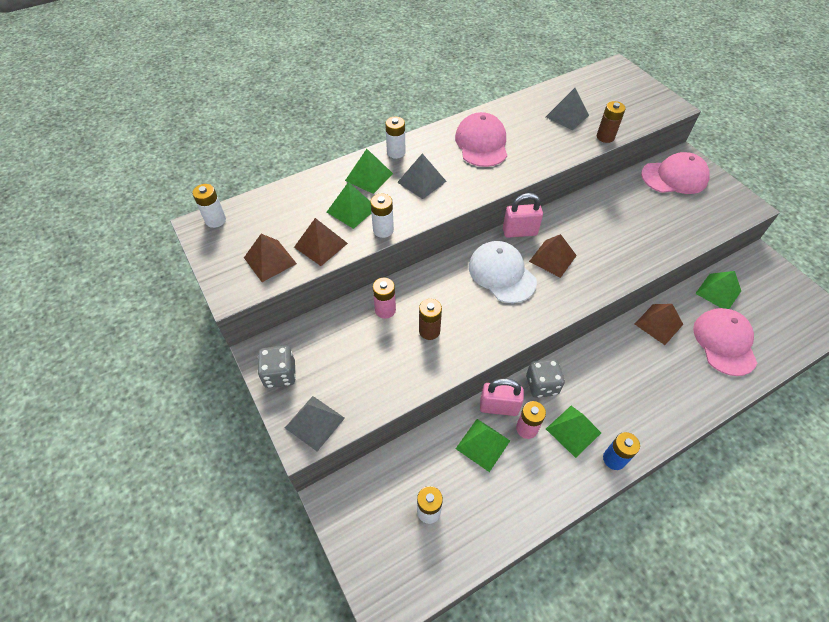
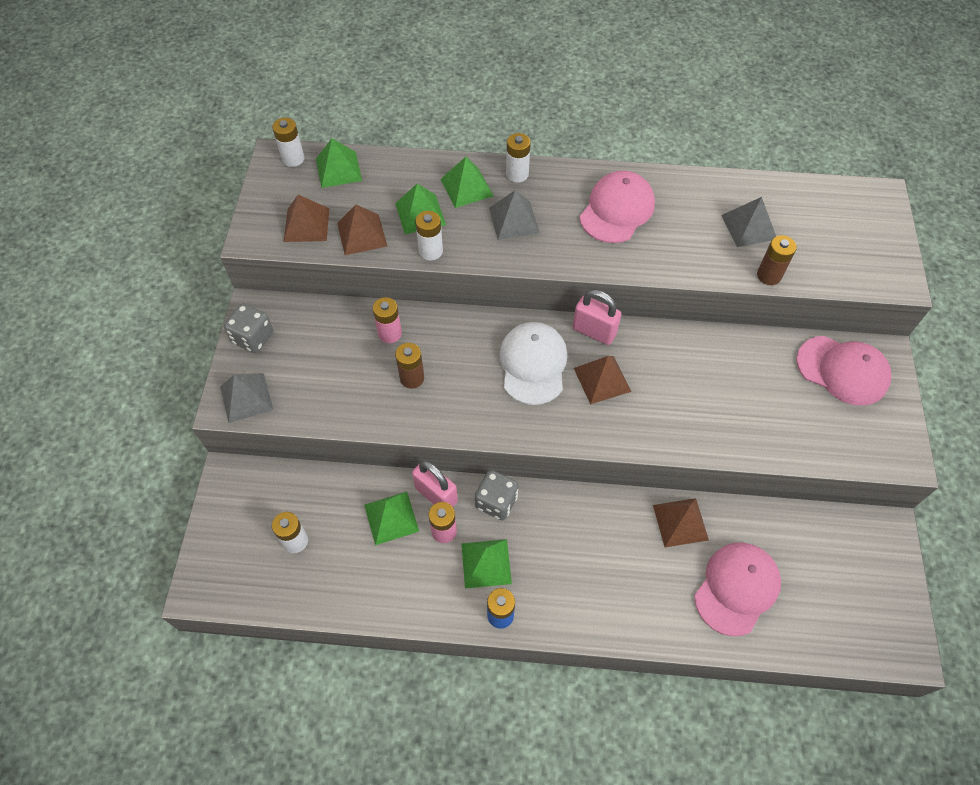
camera: 35 degrees right, 5 degrees up
green pyramid [695,271,741,309] -> green pyramid moved to [316,138,362,188]

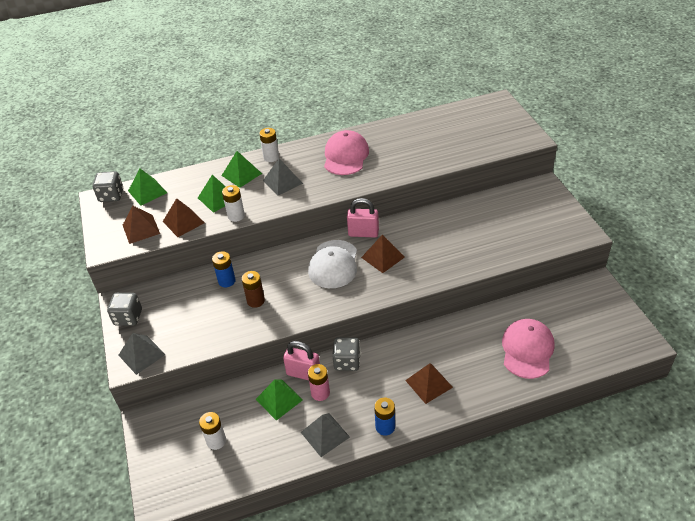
camera: 20 degrees left, 15 degrees down
white battery [272,118,304,167] -> grey dice [92,171,123,202]
pink battery [373,297,402,343] -> blue battery [212,251,236,287]
green pyramid [461,539,512,588] -> none
white cap [499,322,568,405] -> white cap turned 150 degrees counterclockwise [308,240,357,288]
brown pyramid [653,498,709,547] -> brown pyramid moved to [405,363,453,404]
grey pyramid [721,197,776,247] -> grey pyramid moved to [301,413,350,457]
brown battery [757,235,797,285] -> none
pink cap [796,336,891,406] -> none

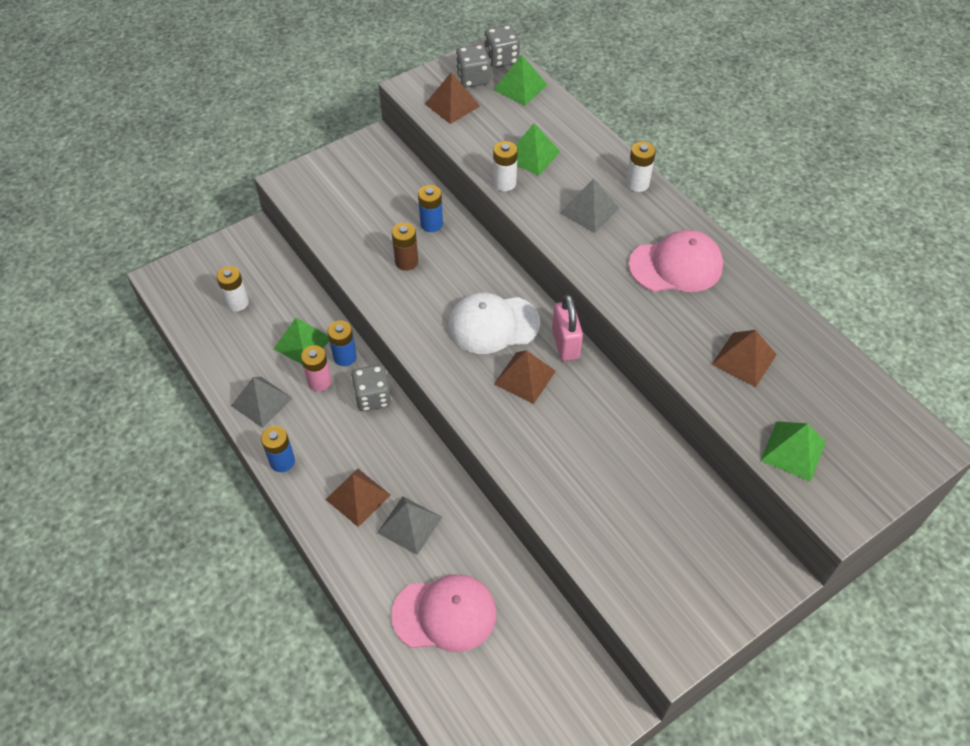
camera: 70 degrees right, 10 degrees up
grey dice [107,293,142,326] -> grey dice moved to [456,44,491,88]
grey pyramid [119,333,166,375] -> grey pyramid moved to [377,496,442,555]
brown pyramid [163,198,204,237] -> brown pyramid moved to [711,330,777,387]
green pyramid [222,151,262,188] -> green pyramid moved to [760,421,826,482]
pink padlock [283,341,320,381] -> blue battery [327,321,357,366]

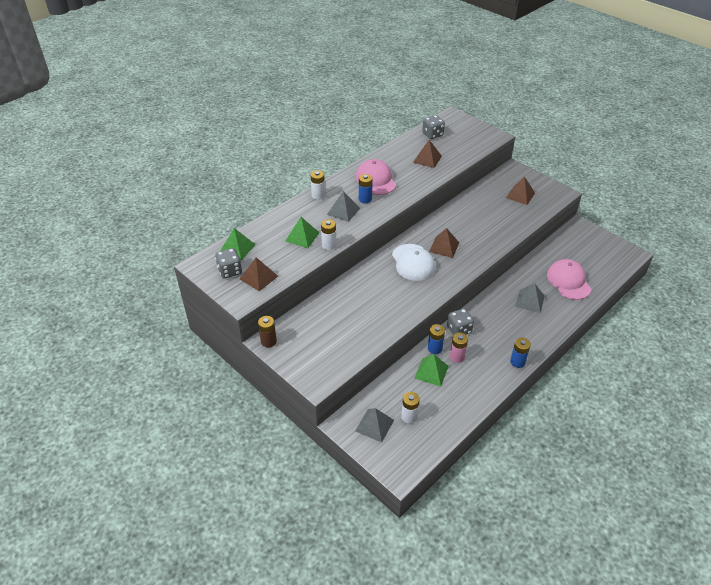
camera: 100 degrees left, 10 degrees down
grey pyramid [231,377,293,428] -> grey pyramid moved to [355,408,394,443]
brown pyramid [325,469,391,527] -> brown pyramid moved to [506,176,535,205]
brown battery [392,223,418,271] -> brown battery moved to [258,316,277,347]
blue battery [418,185,443,232] -> blue battery moved to [359,174,373,203]
grey dice [484,25,520,68] -> grey dice moved to [422,115,445,139]
pink padlock [552,294,583,361] -> none
green pyramid [760,421,826,482] -> none

